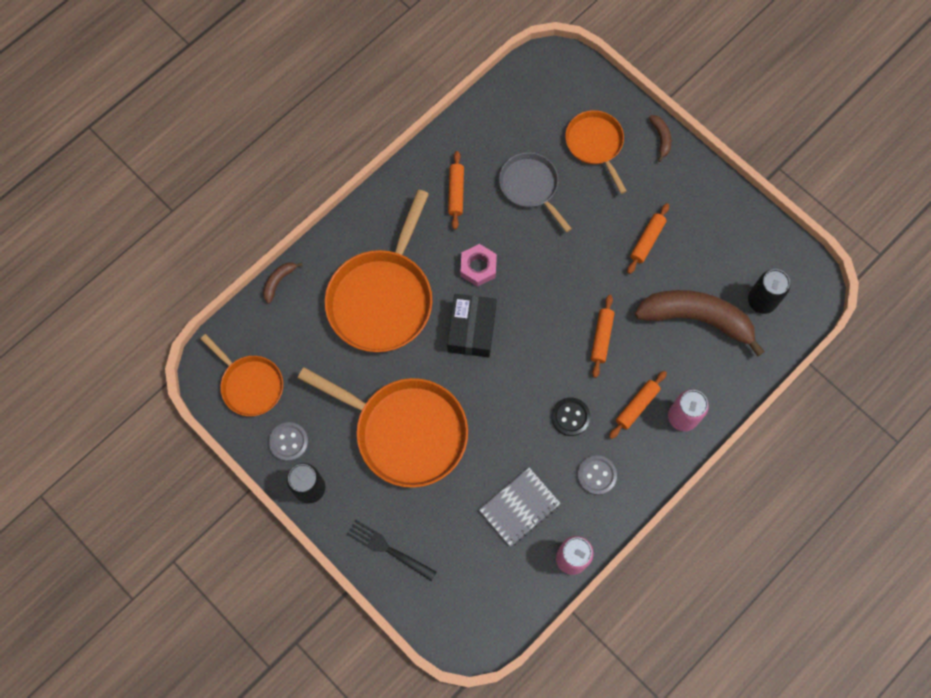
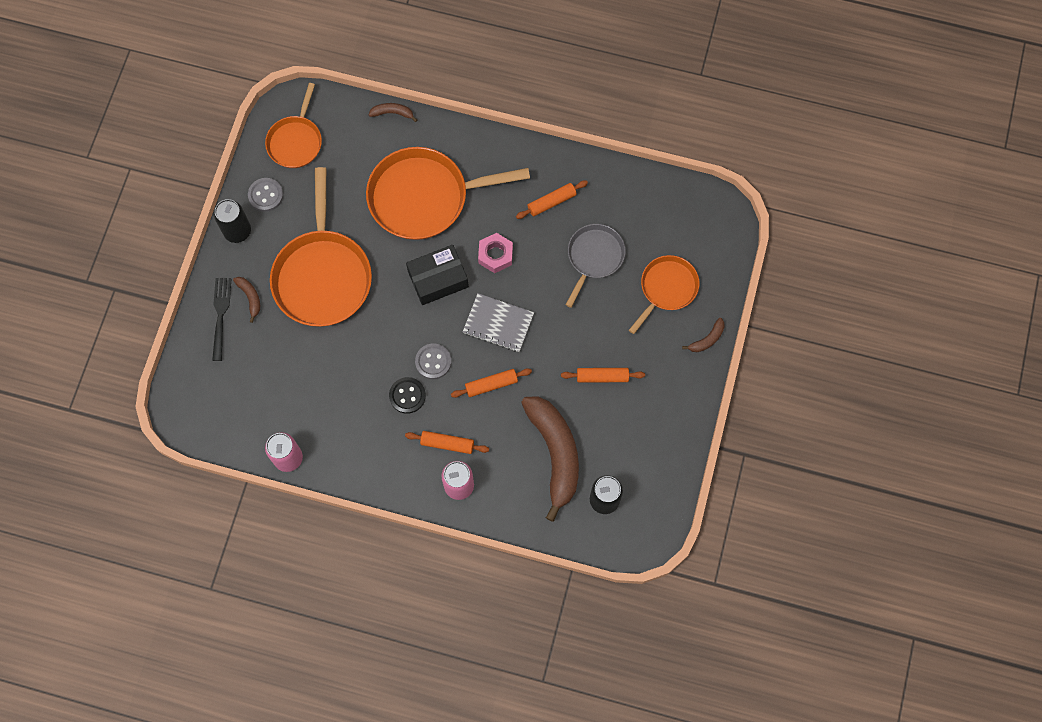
camera: 60 degrees right, 0 degrees up
grey notebook [479,468,561,547] -> grey notebook moved to [463,293,534,352]
grey button [577,455,617,495] -> grey button moved to [415,344,451,379]
none -> brown banana [233,277,260,323]

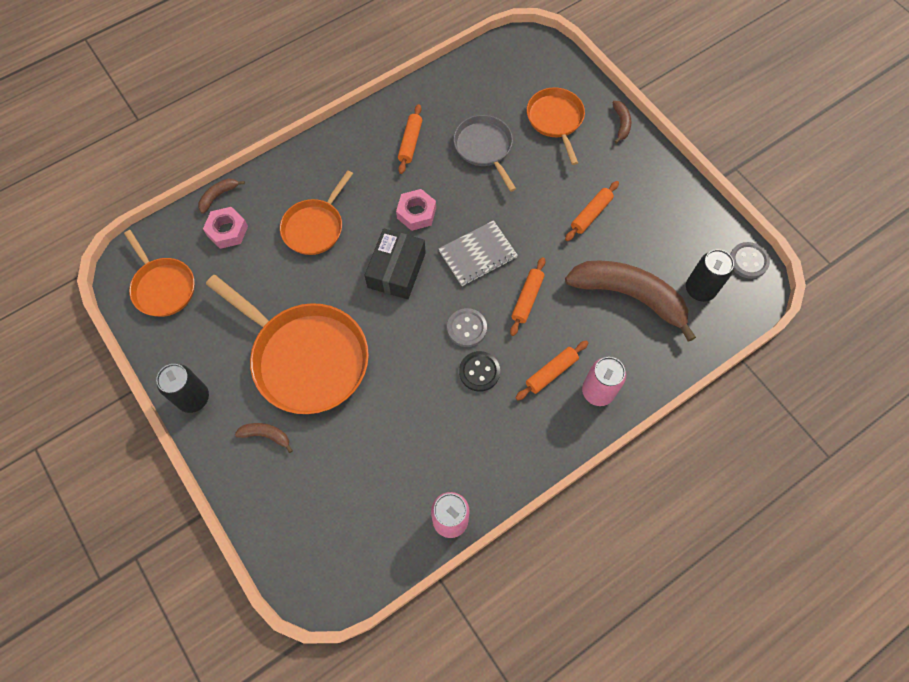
camera: 50 degrees left, 5 degrees down
black fork [212,278,231,361] -> none
grey button [248,178,283,212] -> grey button moved to [730,242,770,279]
orange pan [366,147,530,240] -> orange pan [280,170,353,255], size x0.57
none -> pink nut [203,207,248,249]

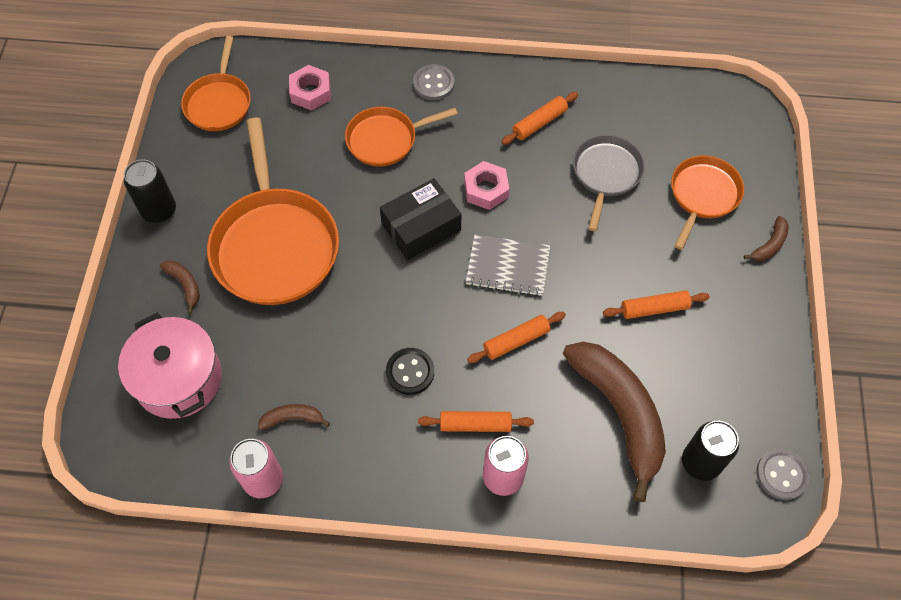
camera: 40 degrees right, 5 degrees down
brown banana [198,179,245,214] -> brown banana moved to [258,404,330,430]
grey button [447,308,487,347] -> grey button moved to [413,64,454,100]
none -> pink pot [118,313,222,419]

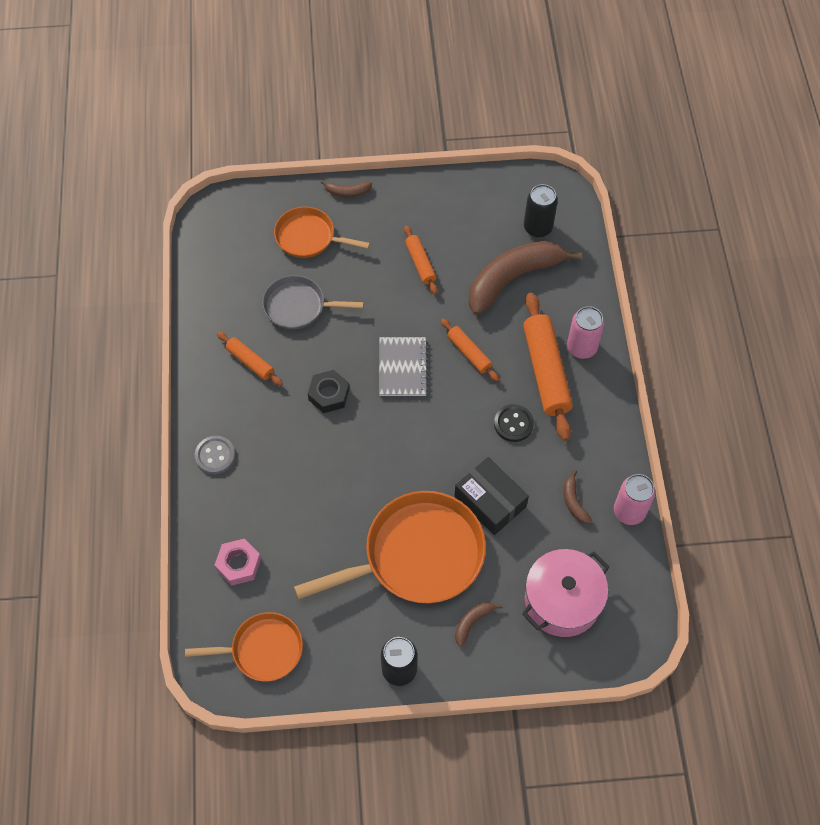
camera: 100 degrees left, 0 degrees up
orange pan [345,107,457,167] -> none
black box [380,178,461,260] -> black box moved to [454,457,529,535]
orange rolling pin [418,411,534,432] -> orange rolling pin [523,293,573,441], size x1.87
pink nut [464,161,509,210] -> black nut [308,370,350,413]
brown banana [744,216,789,261] -> brown banana turned 150 degrees clockwise [321,180,372,197]
grey button [756,449,810,500] -> none

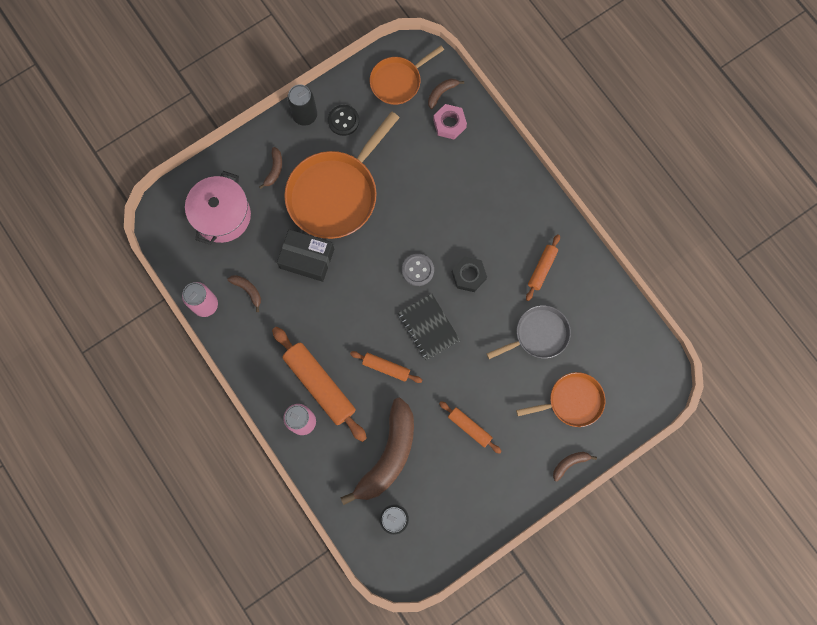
camera: 150 degrees right, 15 degrees up
grey button [195,436,235,474] -> grey button moved to [402,254,434,286]
orange rolling pin [217,332,283,386] -> orange rolling pin turned 75 degrees counterclockwise [526,234,560,301]
grey notebook [379,337,428,396] -> black notebook [398,294,460,360]
black button [494,404,534,442] -> black button moved to [328,105,359,136]
none -> brown banana [428,78,464,109]

